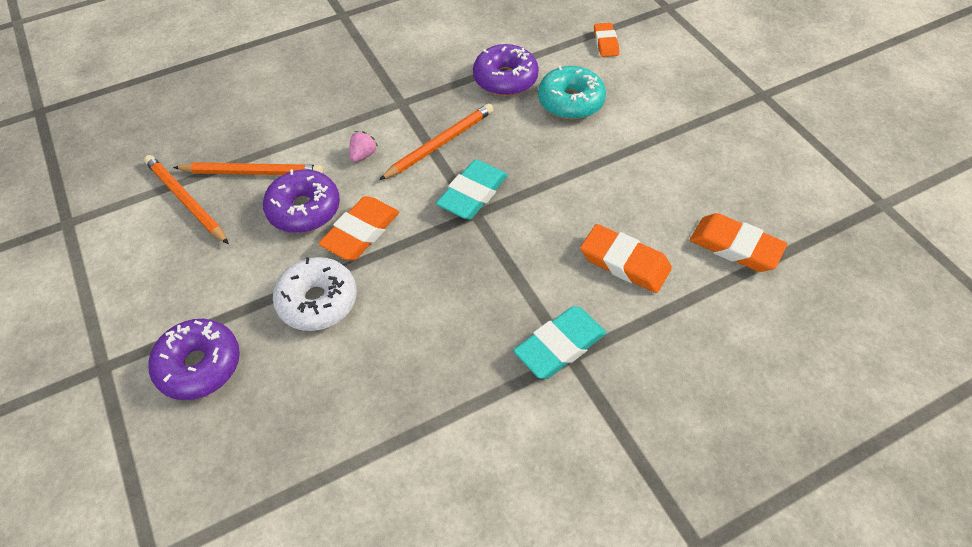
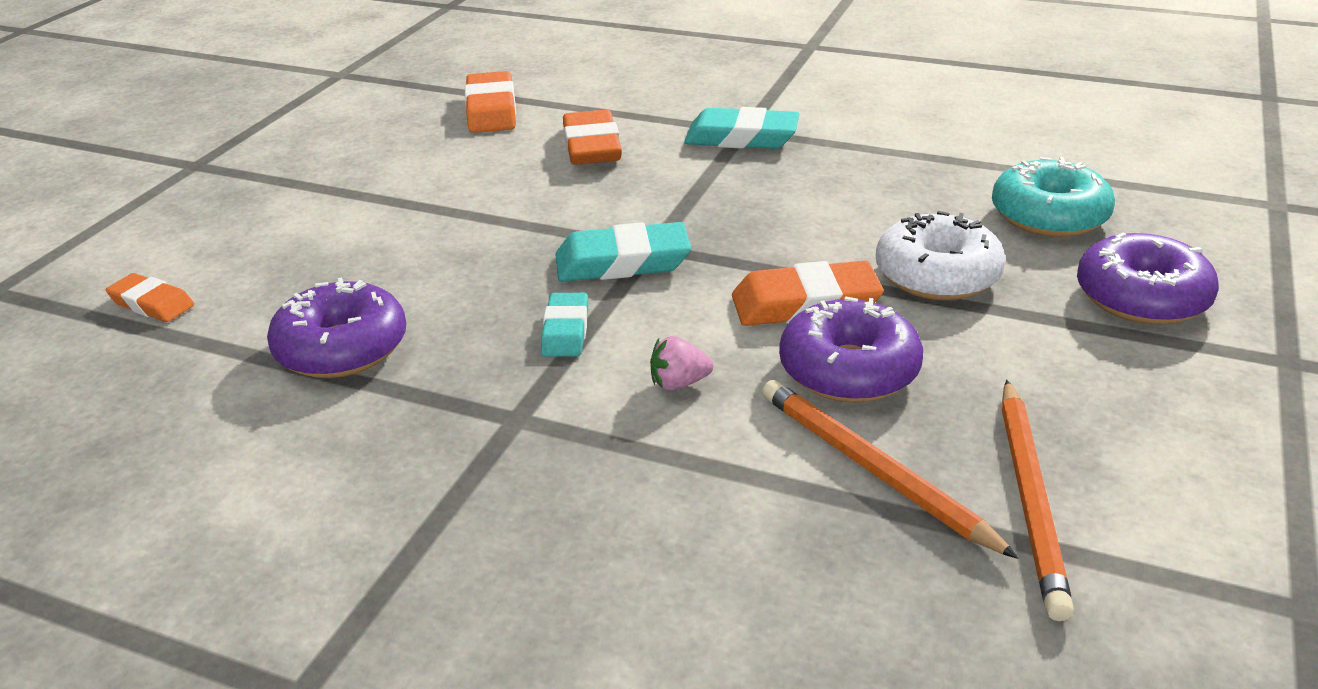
camera: 130 degrees left, 20 degrees down
orange pencil [379,103,494,180] -> turquoise eraser [541,293,588,357]
turquoise donut [538,66,606,120] -> turquoise donut moved to [992,157,1115,237]
orange eraser [594,23,619,57] -> orange eraser turned 75 degrees clockwise [106,273,194,322]

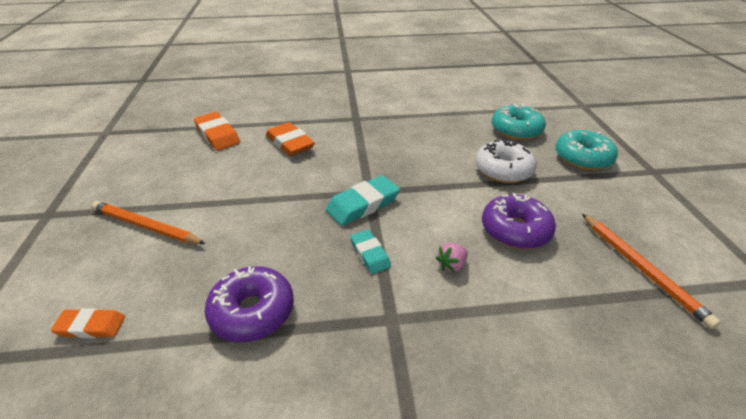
camera: 30 degrees left, 5 degrees up
turquoise eraser [684,107,799,149] -> none
orange eraser [732,261,884,326] -> none
orange pencil [762,380,1019,559] -> orange pencil moved to [91,201,206,244]
purple donut [1077,232,1219,325] -> turquoise donut [556,130,618,170]

